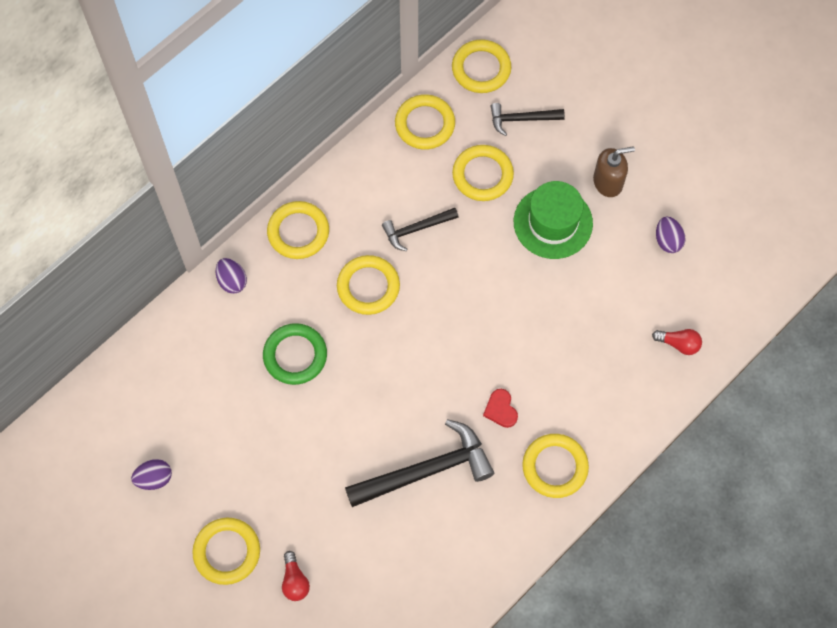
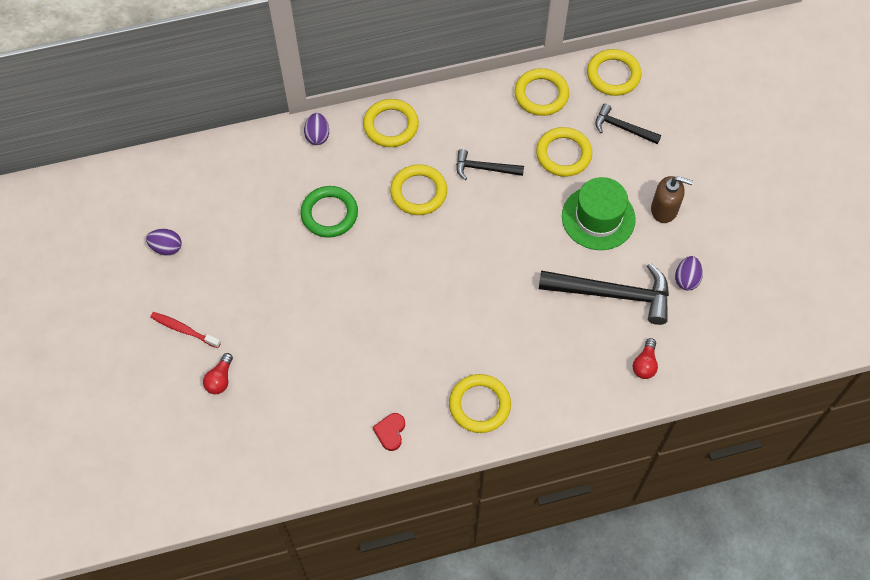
camera: 30 degrees right, 5 degrees down
yellow ring [192,518,260,585] -> red toothbrush [150,312,221,348]
black hammer [345,419,494,507] -> black hammer moved to [539,263,669,325]
red heart [483,389,518,428] -> red heart moved to [372,413,405,451]
red light bulb [652,329,702,355] -> red light bulb turned 60 degrees clockwise [632,338,658,379]

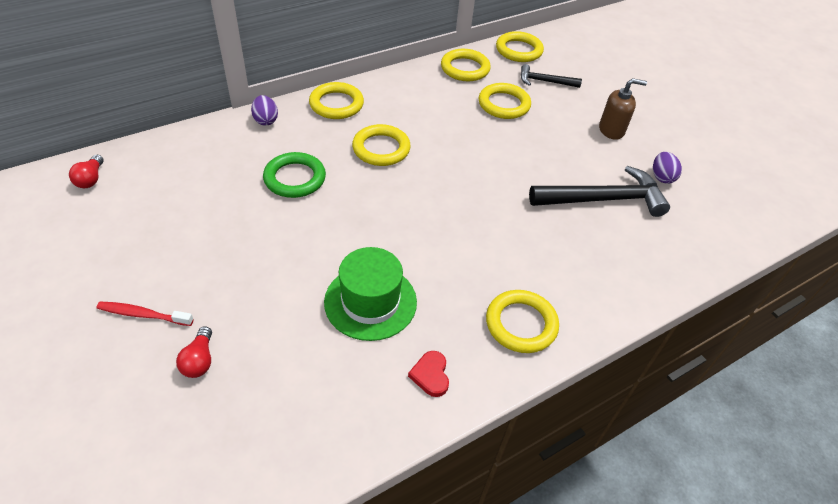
camera: 20 degrees left, 15 degrees down
purple egg [146,229,182,256] -> none
black hammer [456,149,524,180] -> none
green hat [562,177,636,250] -> green hat moved to [324,247,417,341]
red light bulb [632,338,658,379] -> red light bulb moved to [69,155,104,188]

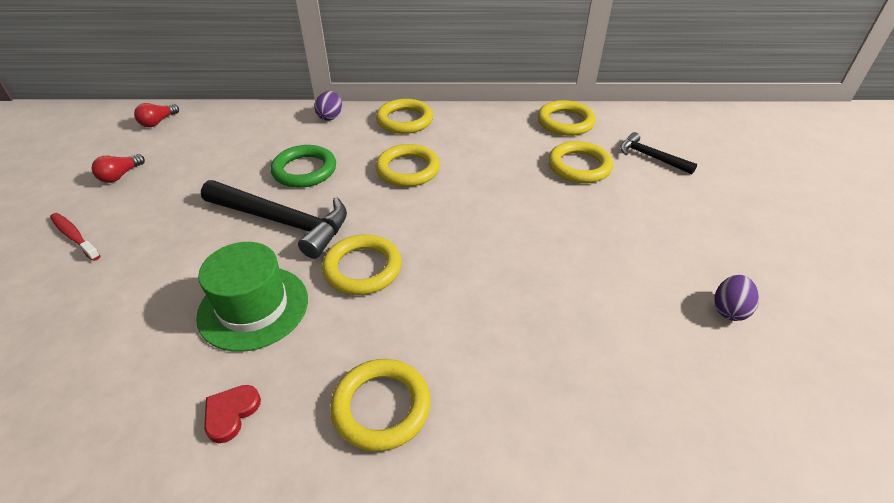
camera: 35 degrees right, 5 degrees down
red light bulb [176,326,212,378] -> red light bulb moved to [91,154,145,183]
yellow ring [496,31,544,62] -> yellow ring moved to [322,234,402,295]
black hammer [529,166,670,217] -> black hammer moved to [201,180,347,259]
brown soap dispenser [599,78,647,140] -> none

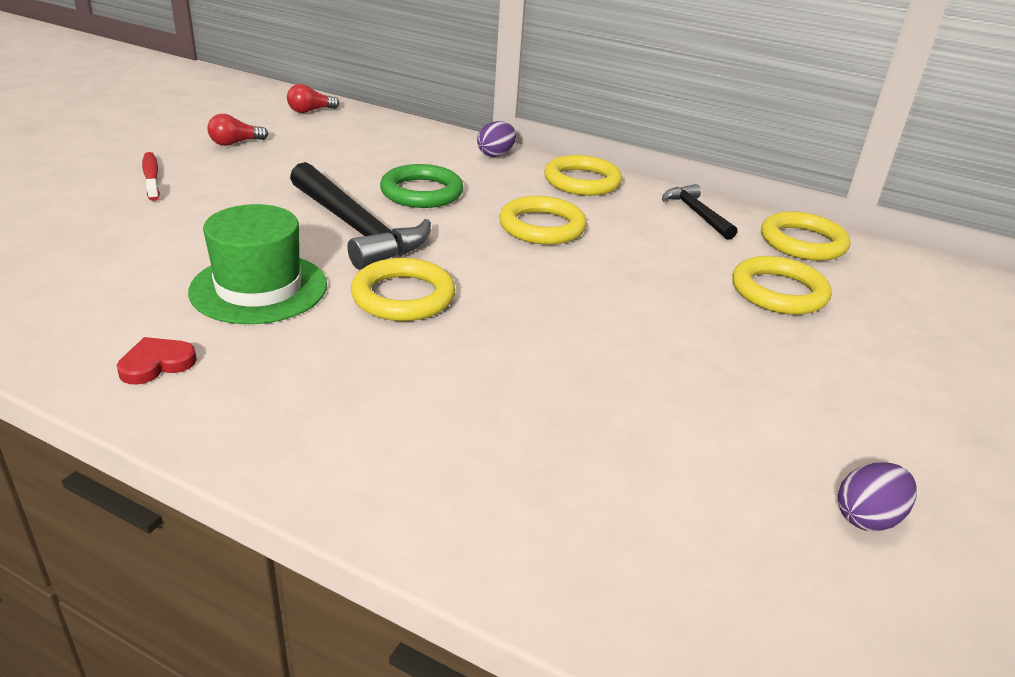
camera: 25 degrees right, 10 degrees down
yellow ring [330,359,431,451] -> none
black hammer [620,132,697,174] -> black hammer moved to [662,184,737,240]

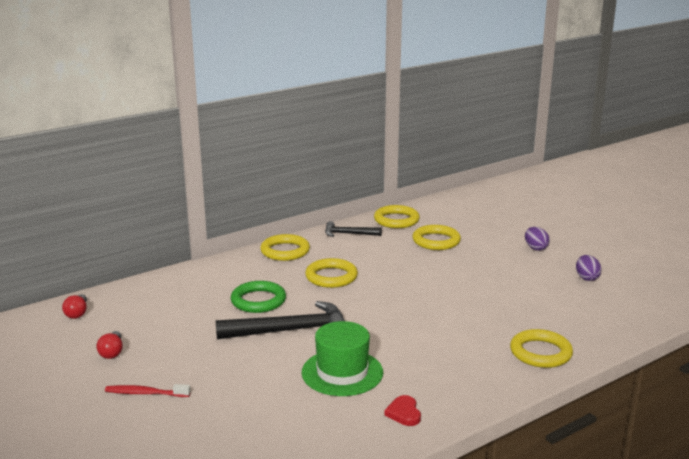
camera: 60 degrees left, 10 degrees down
yellow ring [351,258,455,321] -> yellow ring moved to [510,329,573,368]
purple egg [477,121,516,157] -> purple egg moved to [525,227,550,251]

